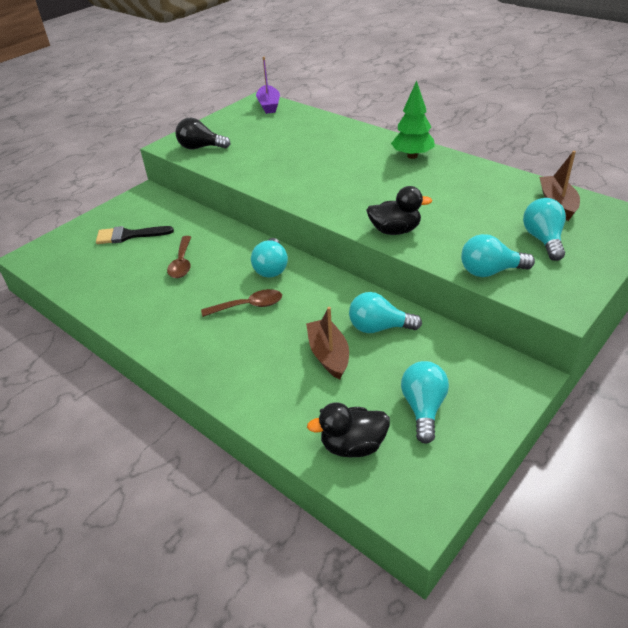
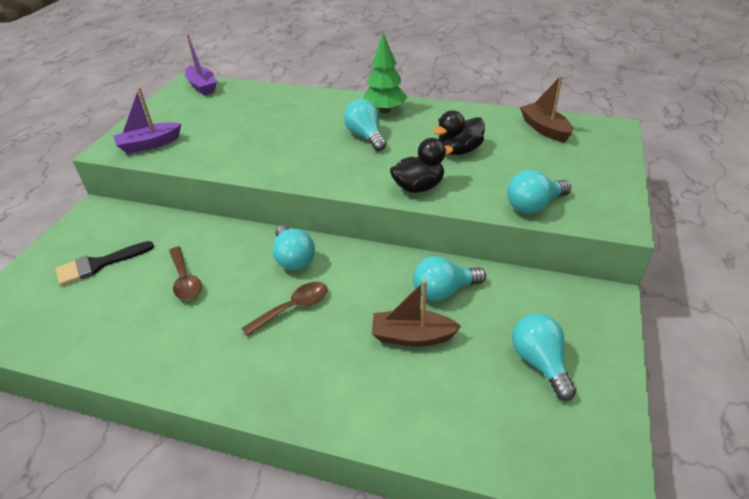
camera: 25 degrees left, 0 degrees up
black light bulb [175,118,231,150] -> purple boat [114,87,181,154]
brown boat [306,307,349,379] -> brown boat turned 45 degrees counterclockwise [372,280,461,347]
black duck [307,402,390,458] -> black duck moved to [433,111,485,155]
turquoise light bulb [523,198,566,261] -> turquoise light bulb moved to [344,99,386,151]

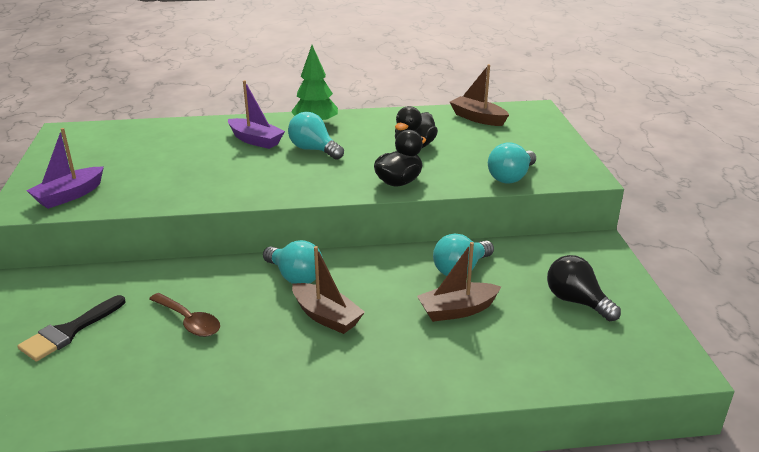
camera: 25 degrees left, 10 degrees down
purple boat [185,34,217,95] -> purple boat moved to [228,80,285,149]
brown spoon [241,282,328,336] -> brown boat [292,246,365,334]
turquoise light bulb [512,313,576,401] -> black light bulb [547,255,621,321]

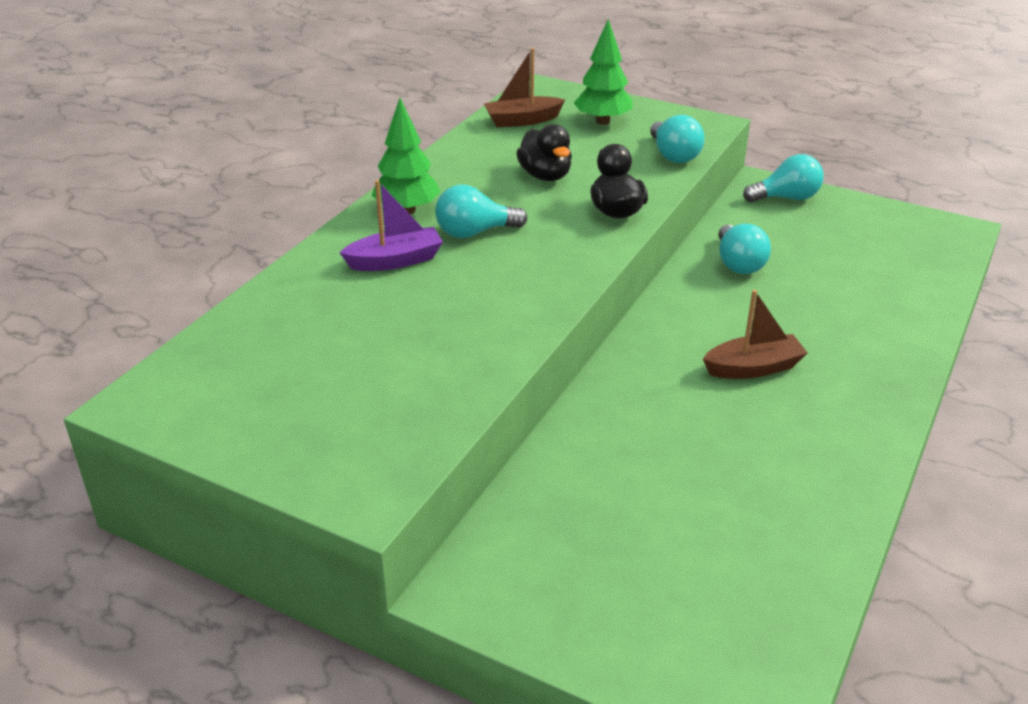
camera: 55 degrees left, 5 degrees up
black brush [17,295,125,362] -> none
purple boat [27,128,104,209] -> none
brown spoon [149,293,220,337] -> none
turquoise light bulb [263,240,323,284] -> turquoise light bulb moved to [743,154,824,202]
brown boat [417,242,501,322] -> none
black light bulb [547,255,621,321] -> none
none -> green tree [574,19,633,125]

